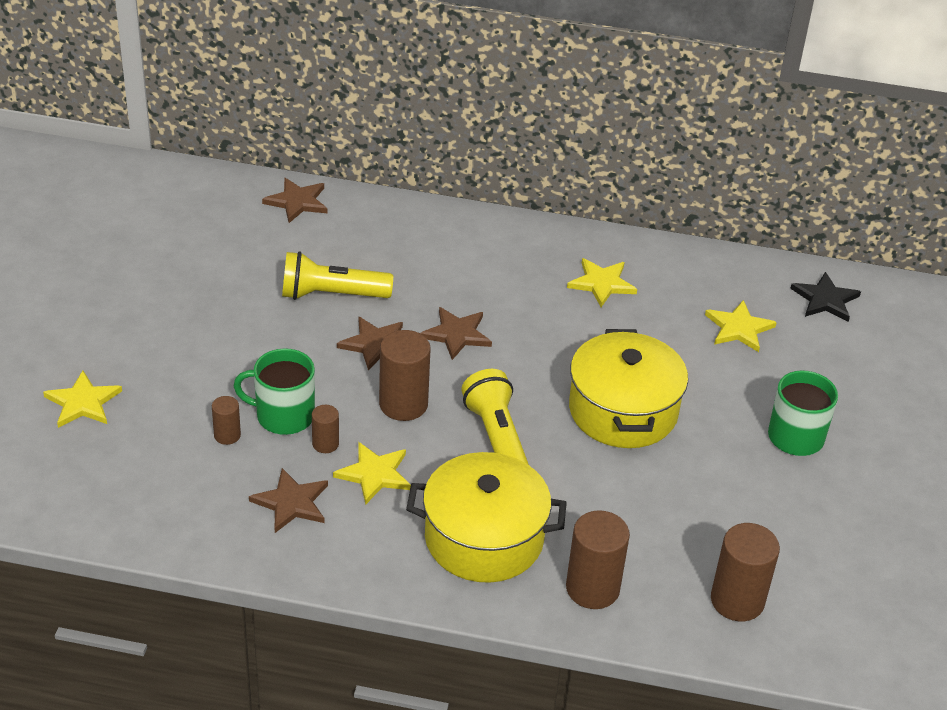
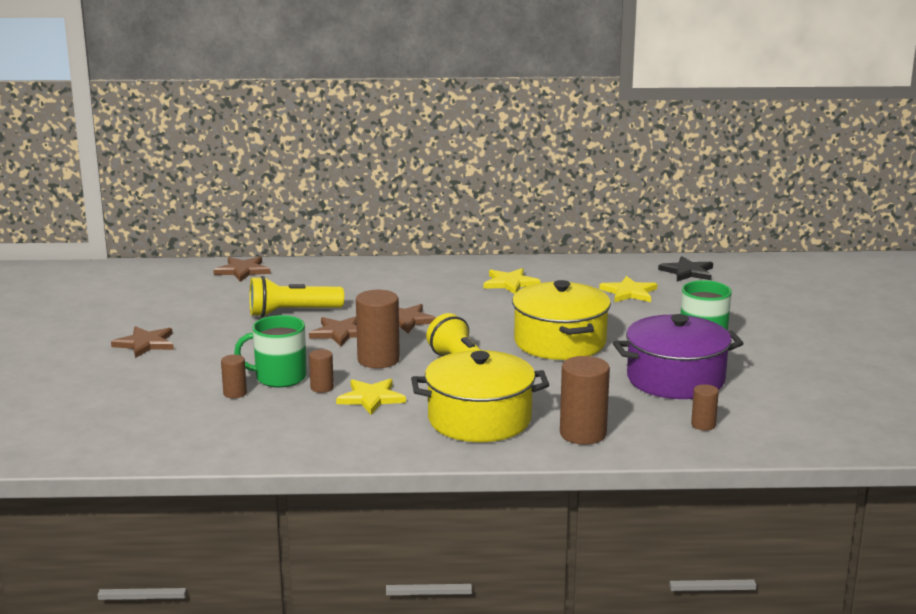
camera: 10 degrees left, 20 degrees down
yellow star [43,371,122,428] -> none
brown star [249,468,328,533] -> brown star moved to [111,326,174,358]
brown cylinder [711,523,780,621] -> brown cylinder [691,384,719,430], size x0.53
none -> purple pot [613,314,744,399]

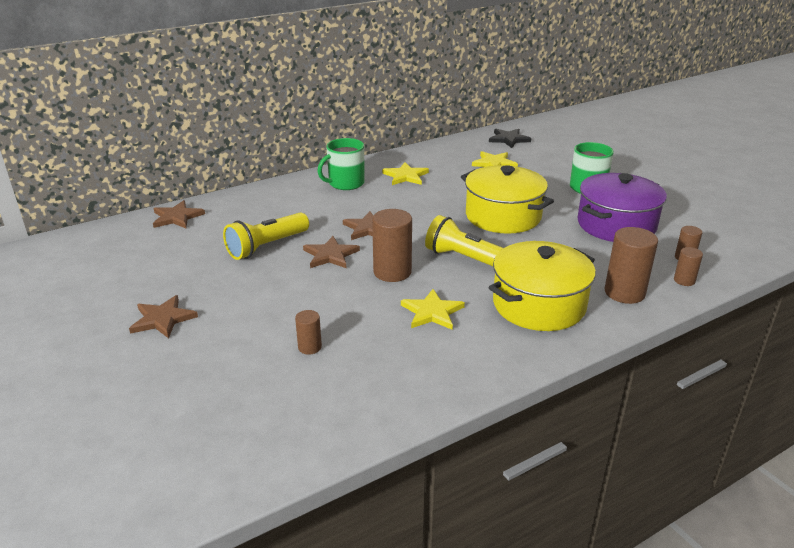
camera: 30 degrees left, 10 degrees up
green mug [234,315,306,387] -> green mug moved to [317,138,365,190]
brown cylinder [309,349,334,393] -> brown cylinder moved to [674,247,703,286]

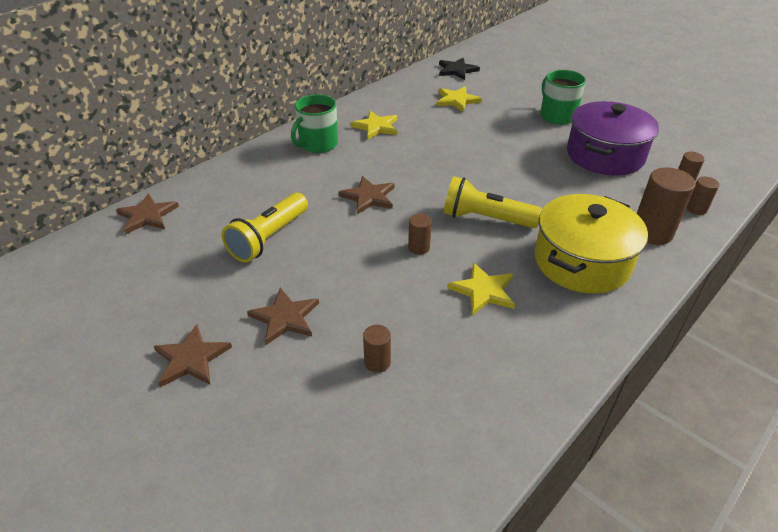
camera: 15 degrees left, 10 degrees up
brown star [303,236,360,268] -> brown star moved to [247,288,319,345]
brown cylinder [372,209,412,282] -> brown cylinder [408,214,432,255], size x0.53
yellow pot [461,165,554,234] -> none

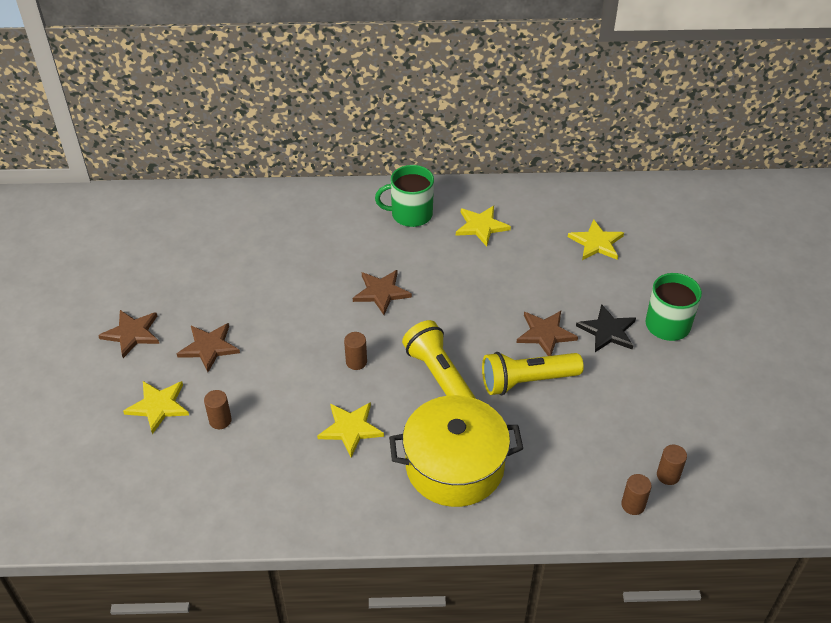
camera: 45 degrees right, 5 degrees up
brown star [116,193,179,235] -> brown star moved to [516,311,578,356]
yellow flashlight [222,193,308,262] -> yellow flashlight moved to [482,352,584,395]
black star [439,58,480,80] -> black star moved to [576,304,636,352]
purple pot [567,101,659,176] -> none
brown cylinder [637,167,696,245] -> none
none -> yellow star [123,381,189,434]

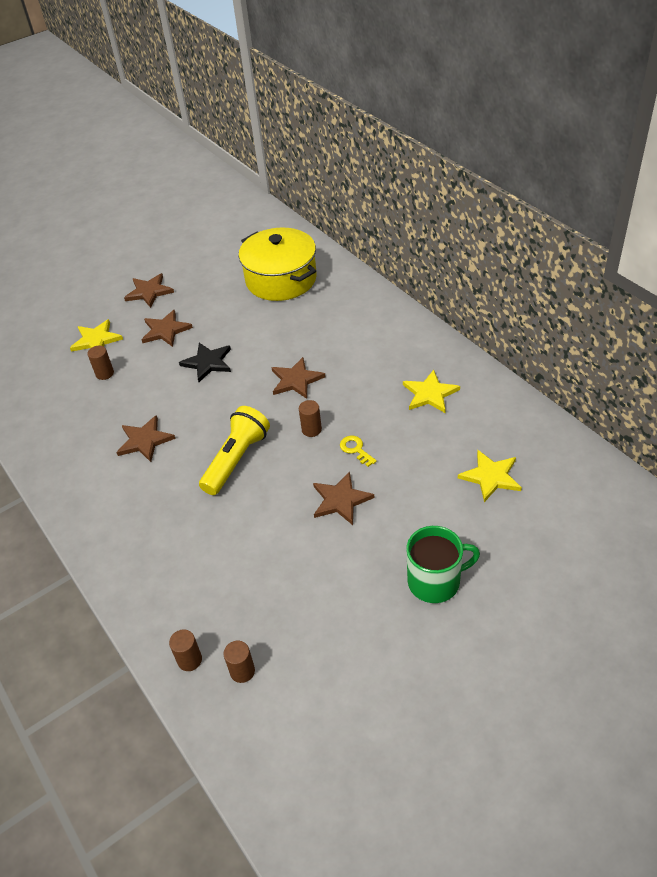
camera: 60 degrees right, 0 degrees up
yellow star [317,402,384,457] -> brown star [116,415,176,462]
brown cylinder [344,332,367,370] -> brown cylinder moved to [299,400,322,437]
green mug [375,165,434,227] -> none
yellow pot [389,395,523,507] -> yellow pot moved to [239,228,317,301]
yellow flashlight [482,352,584,395] -> none
black star [576,304,636,352] -> black star moved to [179,343,231,382]
none -> yellow key [340,436,377,467]

